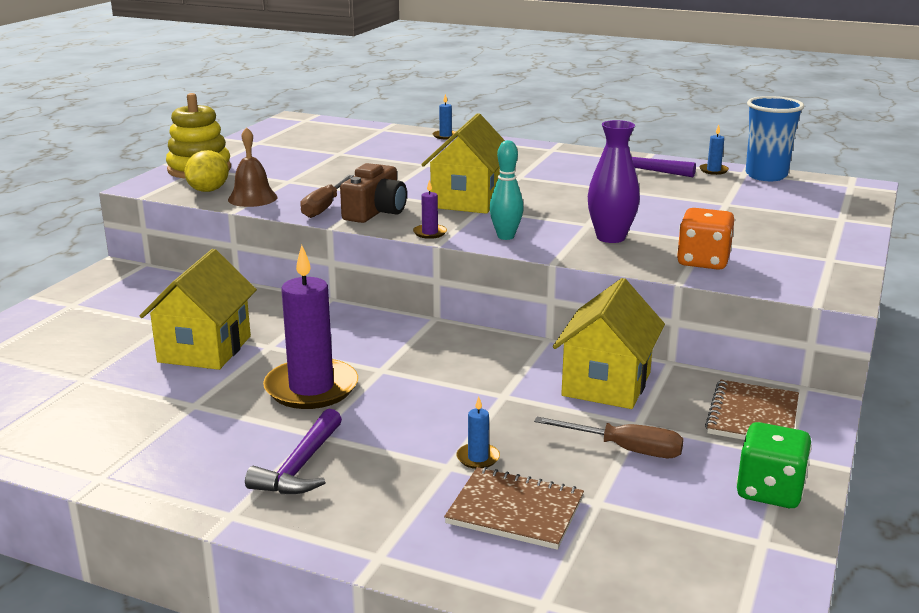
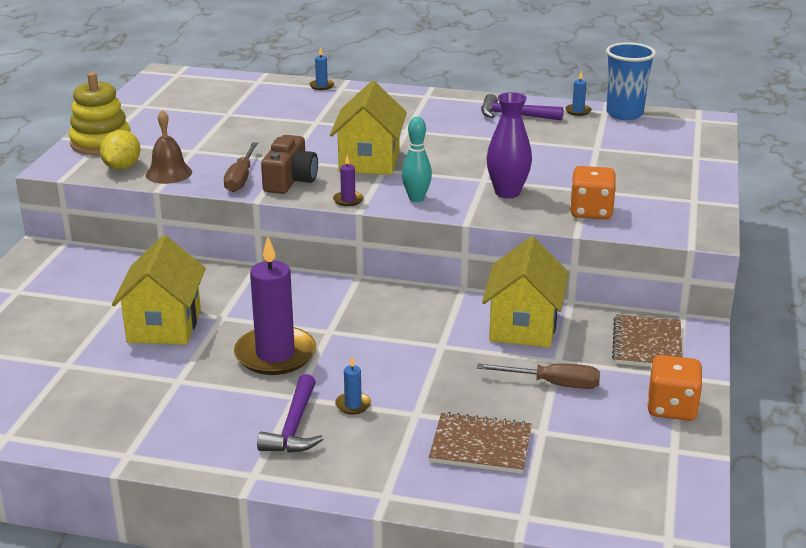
camera: 10 degrees left, 5 degrees up
blue candle [457,397,500,469] -> blue candle moved to [335,357,371,415]
green dice [736,422,812,508] -> orange dice [647,355,703,421]

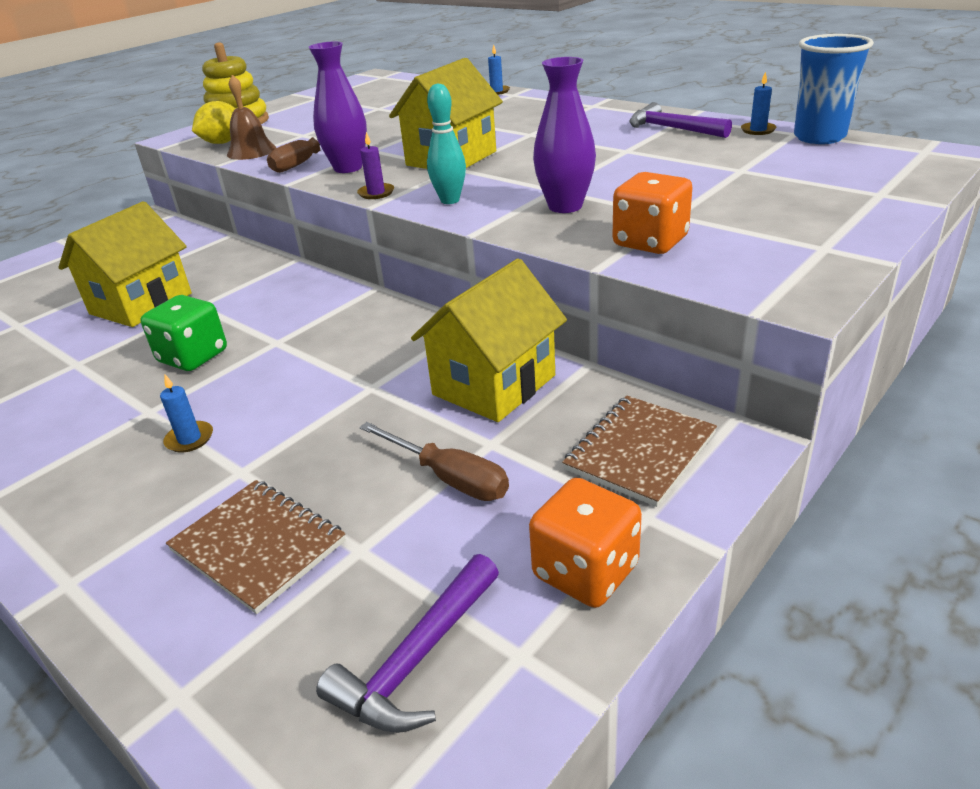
camera: 30 degrees right, 5 degrees up
purple candle [234,237,316,375] -> green dice [140,295,227,371]
purple hammer [257,374,323,453] -> purple hammer moved to [316,554,499,733]
brown camera [261,135,318,194] -> purple vase [308,42,367,173]

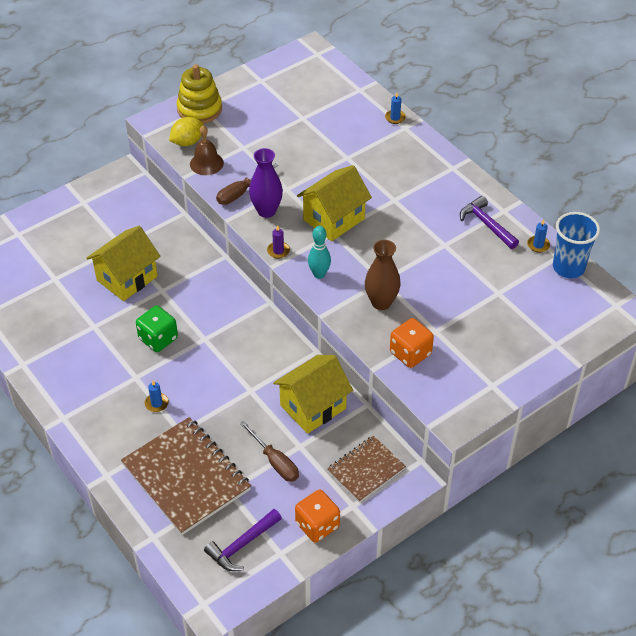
camera: 10 degrees right, 15 degrees up
brown notebook [166,480,346,614] -> brown notebook [121,417,251,535], size x1.71
purple vase [533,57,596,213] -> brown vase [365,240,401,310]

